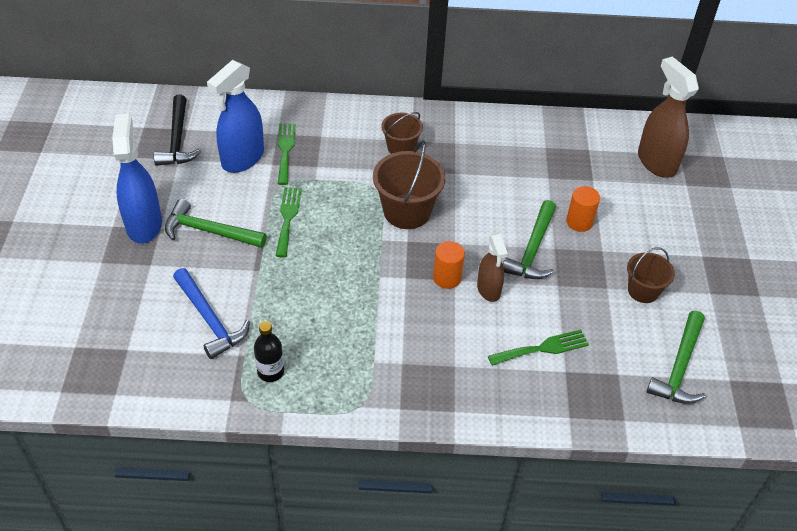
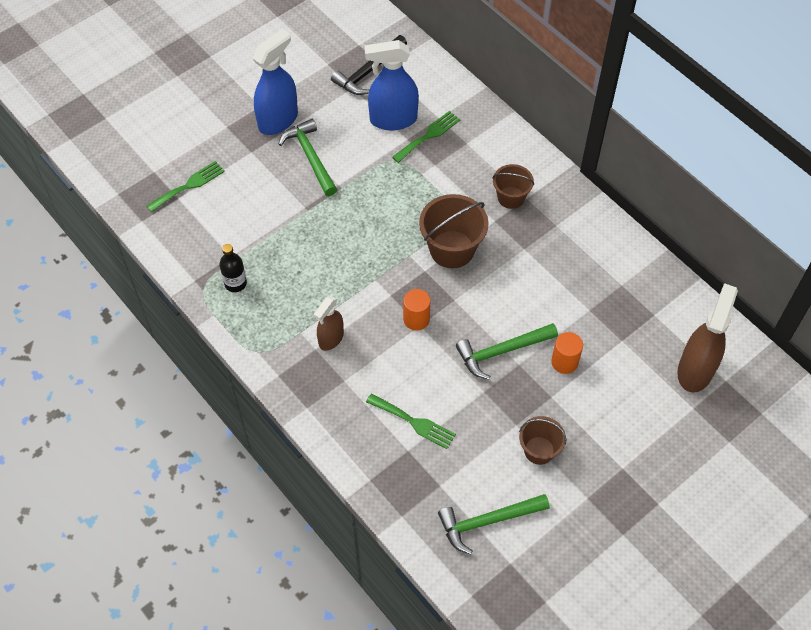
camera: 50 degrees right, 10 degrees up
blue hammer [173,268,250,359] -> none
green fork [276,187,302,257] -> green fork moved to [147,161,225,212]
brown spray bottle [477,233,508,302] -> brown spray bottle moved to [314,296,344,351]

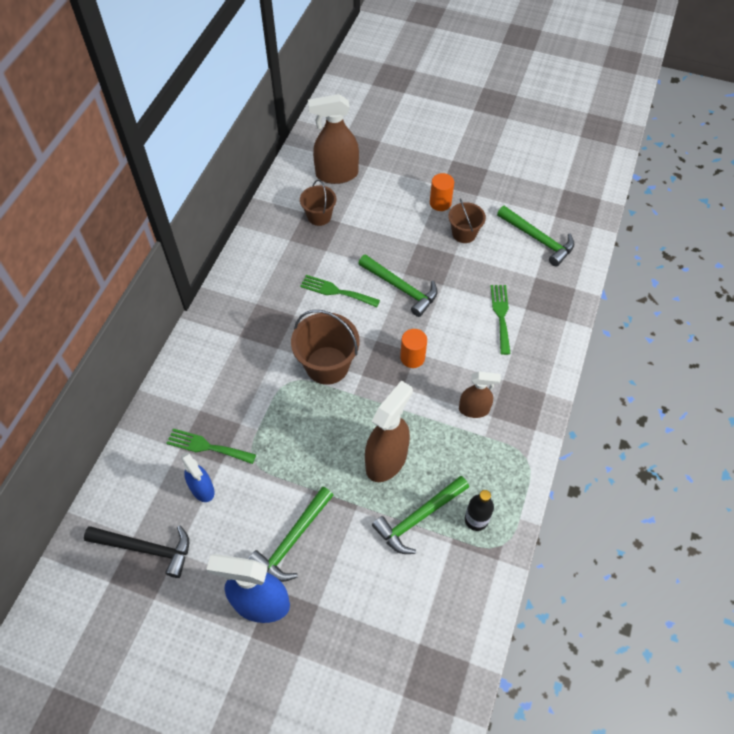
camera: 120 degrees left, 0 degrees up
green fork [147,161,225,212] -> green fork moved to [300,275,380,307]
blue spray bottle [365,40,419,130] -> blue spray bottle [181,452,215,502], size x0.60
brown bucket [492,164,534,209] -> brown bucket moved to [300,180,336,226]
orange cylinder [551,332,583,374] -> orange cylinder moved to [430,173,454,211]
none -> brown spray bottle [365,381,413,482]
none -> green hammer [372,476,469,554]

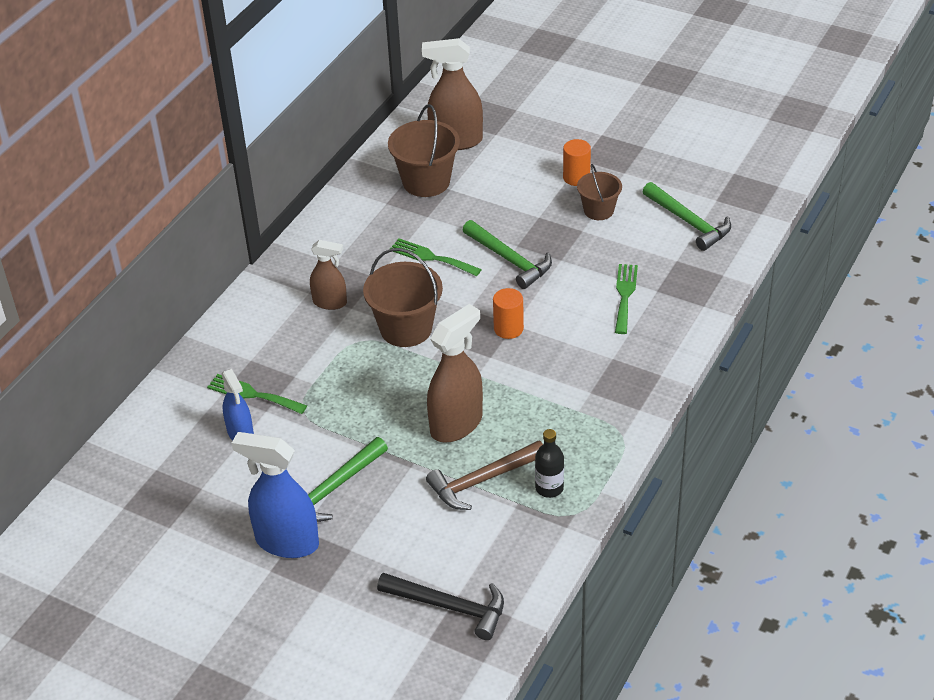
camera: 10 degrees right, 15 degrees down
black hammer [84,526,189,578] -> black hammer moved to [377,573,504,640]
brown bucket [300,180,336,226] -> brown bucket [388,104,460,197], size x1.62
green hammer [372,476,469,554] -> brown hammer [426,440,543,510]
brown spray bottle [459,372,501,418] -> brown spray bottle moved to [310,240,347,310]

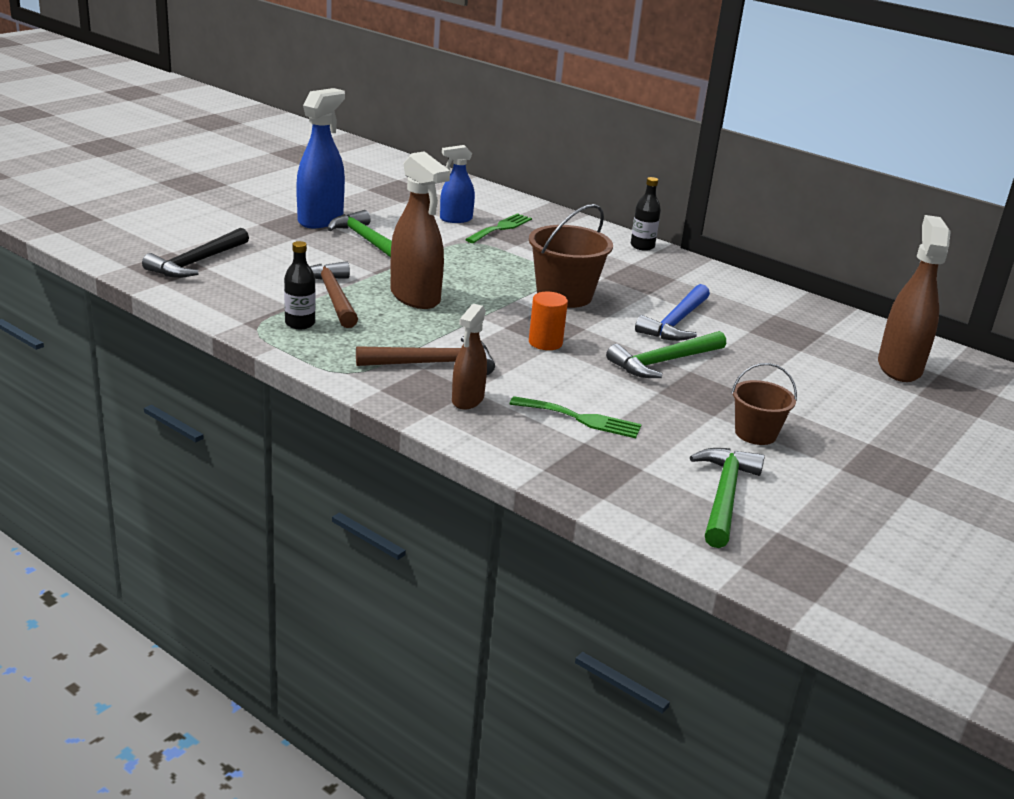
camera: 95 degrees right, 15 degrees down
brown spray bottle [310,240,347,310] -> brown spray bottle moved to [452,304,487,410]
brown bucket [388,104,460,197] -> none
green fork [390,238,482,276] -> blue hammer [635,284,710,341]
orange cylinder [563,139,591,186] -> none
green hammer [643,182,731,251] -> green hammer turned 135 degrees clockwise [690,448,765,548]
none -> brown hammer [356,336,495,375]
none -> black bottle [631,177,661,251]

